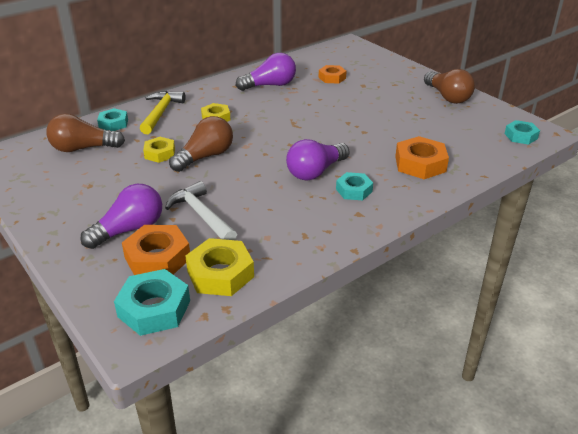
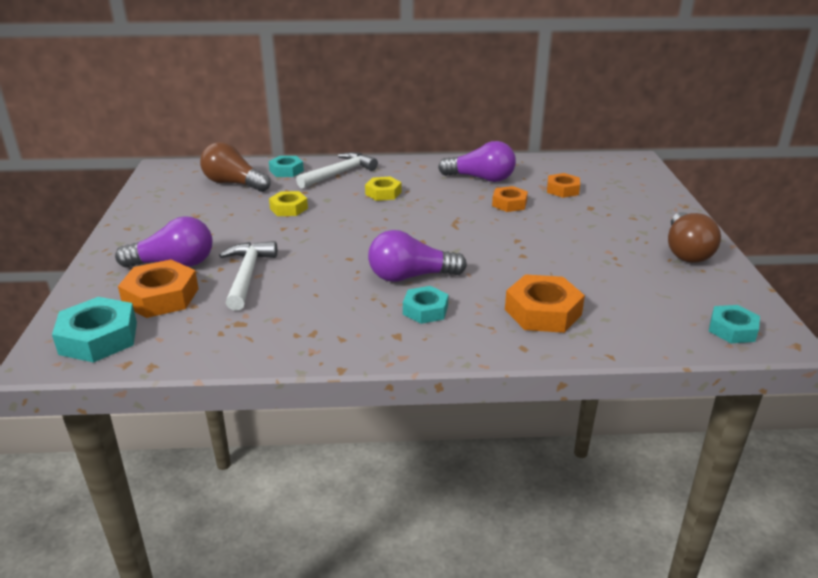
camera: 35 degrees right, 5 degrees down
yellow hammer [140,91,186,134] -> white hammer [296,152,378,189]
brown light bulb [169,116,233,172] -> none
yellow nut [185,238,254,296] -> none
none -> orange nut [492,186,528,212]

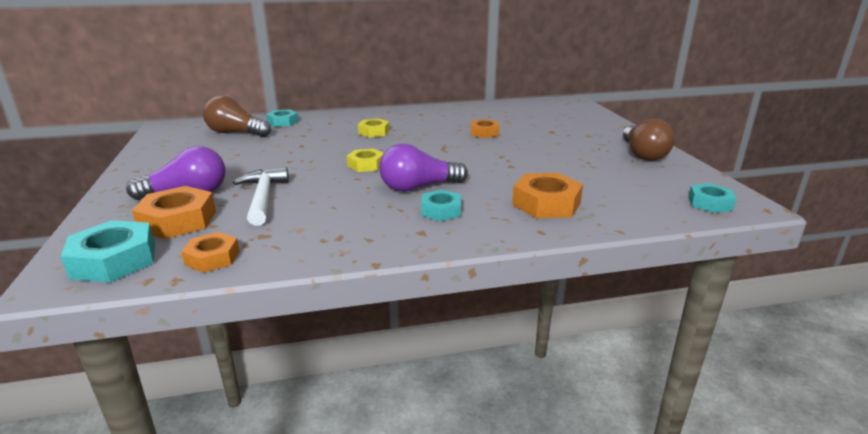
camera: 10 degrees left, 5 degrees down
yellow nut [269,191,308,216] -> yellow nut moved to [347,149,384,172]
white hammer [296,152,378,189] -> none
purple light bulb [438,141,516,182] -> none
orange nut [547,173,580,198] -> orange nut moved to [181,232,240,273]

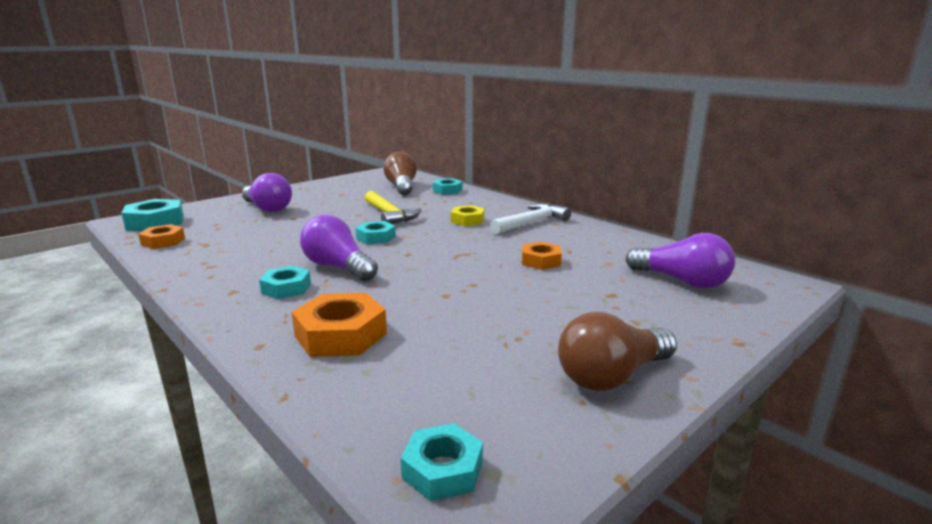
camera: 60 degrees right, 5 degrees down
orange nut [132,186,216,239] -> none
white hammer [233,167,289,226] -> white hammer moved to [490,203,571,234]
yellow nut [347,149,384,172] -> turquoise nut [356,221,396,244]
none -> yellow hammer [365,191,421,224]
none -> purple light bulb [626,233,735,288]

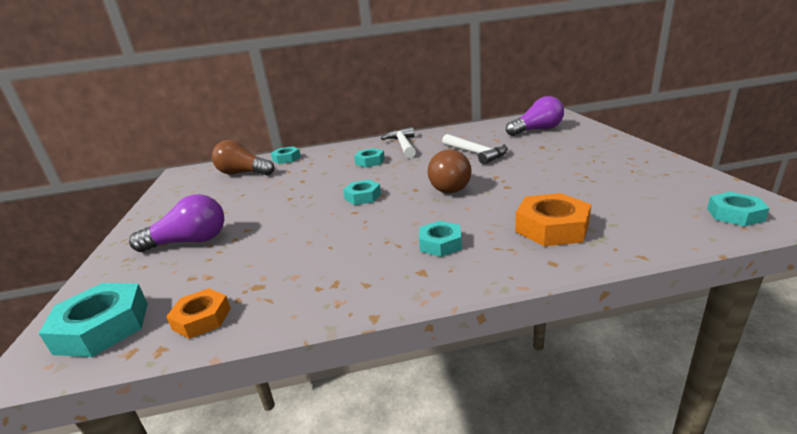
camera: 55 degrees left, 5 degrees up
purple light bulb [300,215,378,281] -> none
yellow hammer [365,191,421,224] -> none
yellow nut [451,205,485,226] -> turquoise nut [354,148,385,167]
orange nut [522,242,562,270] -> white hammer [442,134,508,164]
brown light bulb [558,312,677,391] -> brown light bulb moved to [428,149,472,193]

